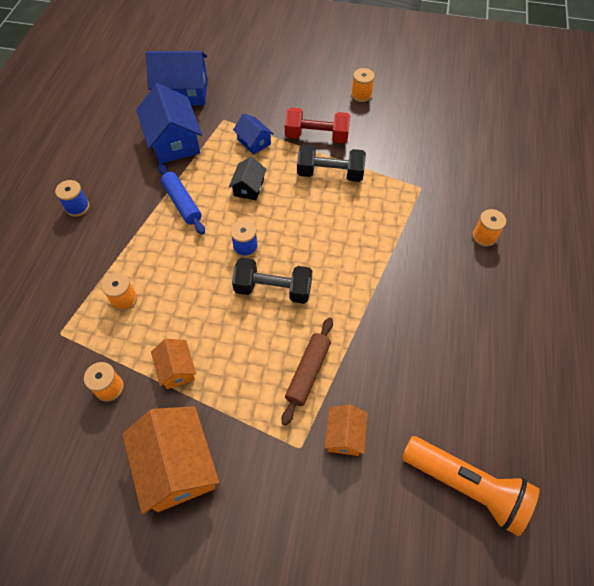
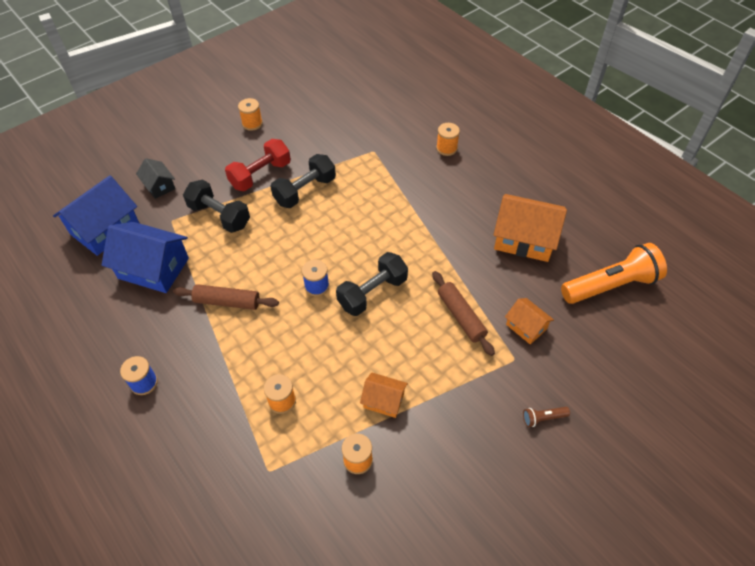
camera: 50 degrees left, 5 degrees down
orange house [122,406,219,514] -> orange house moved to [493,194,567,262]
blue rolling pin [158,164,205,235] -> brown rolling pin [173,284,279,310]
black house [229,157,267,200] -> black house moved to [136,158,175,199]
blue house [233,113,274,155] -> black dumbbell [183,179,250,233]
none -> brown flashlight [523,407,570,427]

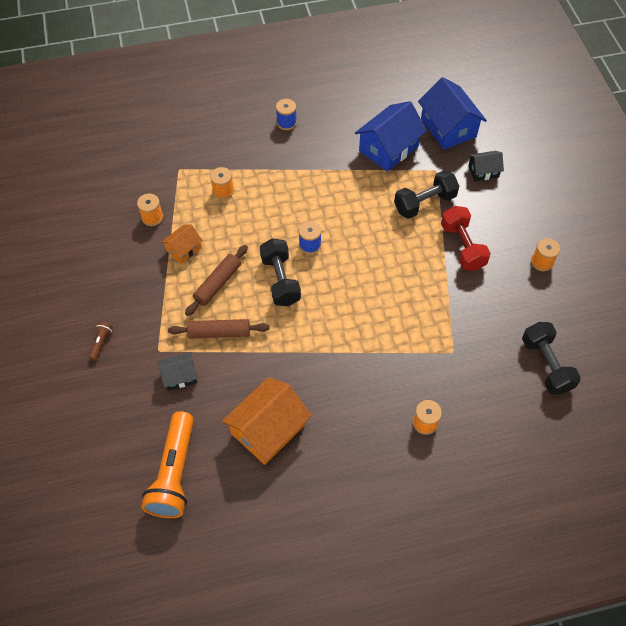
camera: 115 degrees right, 5 degrees up
brown rolling pin [173,284,279,310] -> brown rolling pin moved to [185,245,248,316]
black dumbbell [270,154,336,208] -> black dumbbell moved to [522,322,581,395]
orange house [505,298,554,344] -> black house [158,352,198,391]

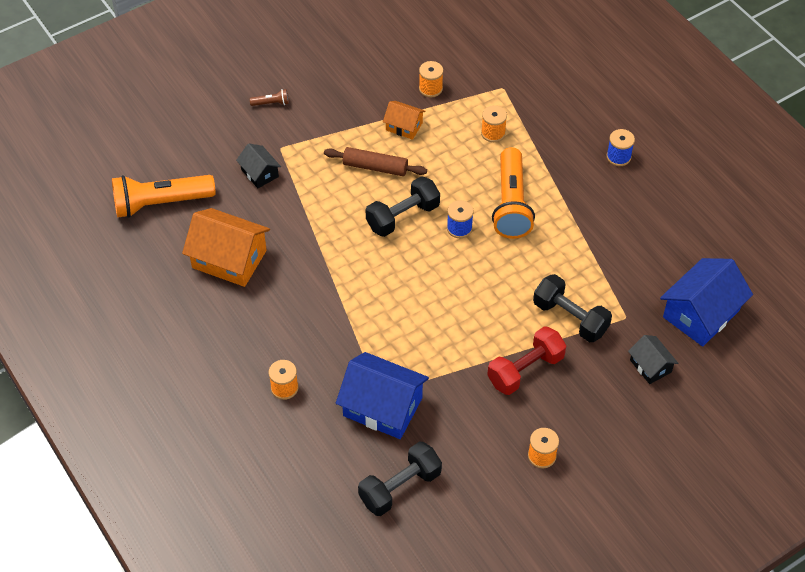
camera: 70 degrees right, 5 degrees down
brown rolling pin [168,319,270,338] -> none
blue house [355,101,427,172] -> blue house moved to [336,352,429,439]
none -> orange flashlight [492,147,535,239]

